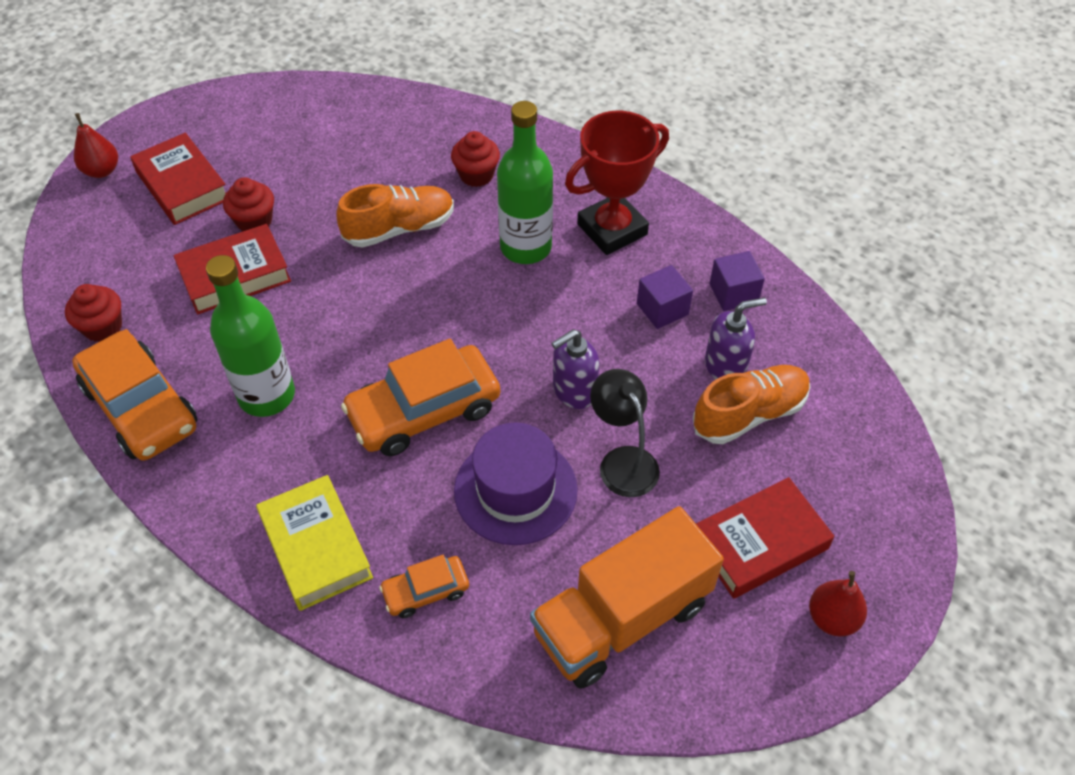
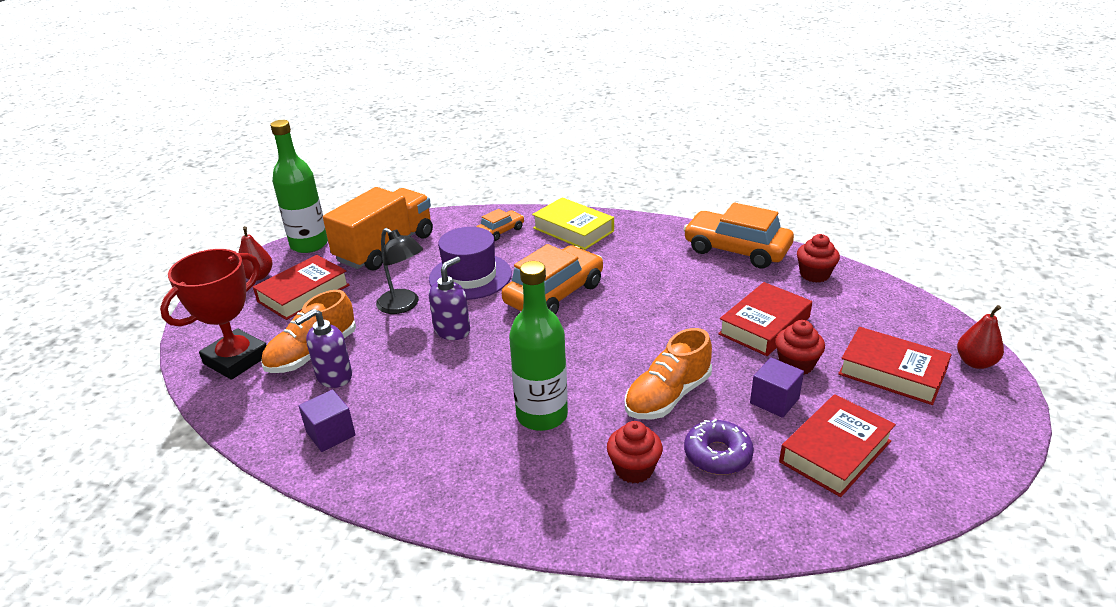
camera: 160 degrees right, 20 degrees down
green bottle [206,255,295,417] -> green bottle moved to [270,120,328,253]
red trophy [565,111,669,255] -> red trophy moved to [160,249,267,380]
purple cube [637,265,693,329] -> purple cube moved to [750,358,804,418]
none -> purple donut [684,419,754,475]
none -> red book [779,394,896,497]

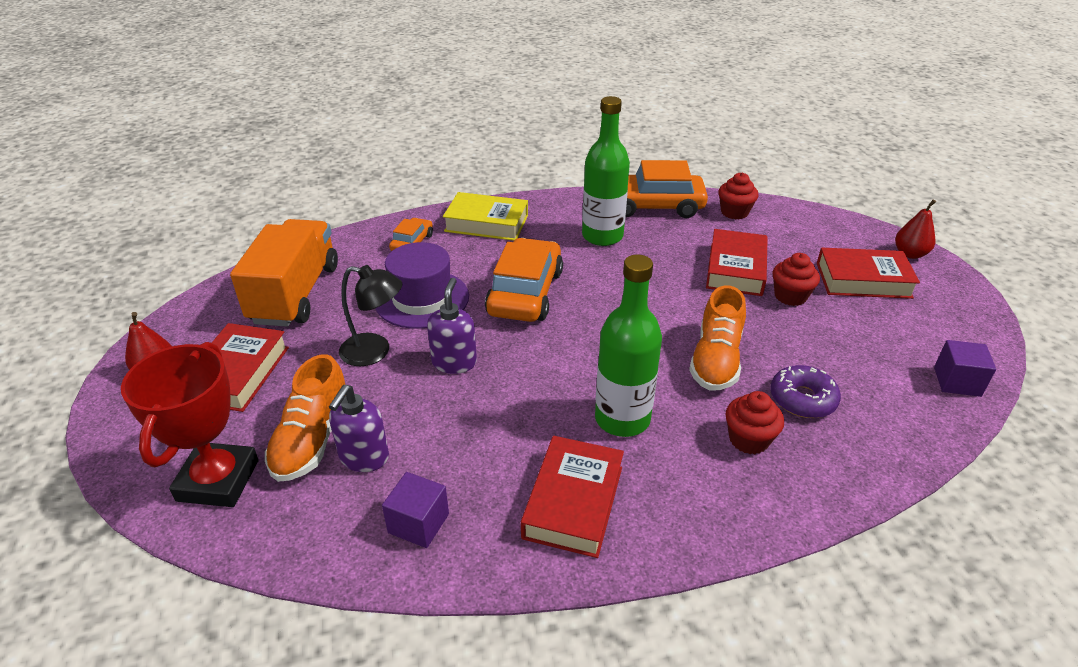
camera: 30 degrees left, 5 degrees up
green bottle [270,120,328,253] -> green bottle moved to [582,96,630,246]
purple cube [750,358,804,418] -> purple cube moved to [934,340,996,397]
red book [779,394,896,497] -> red book moved to [521,436,624,558]

